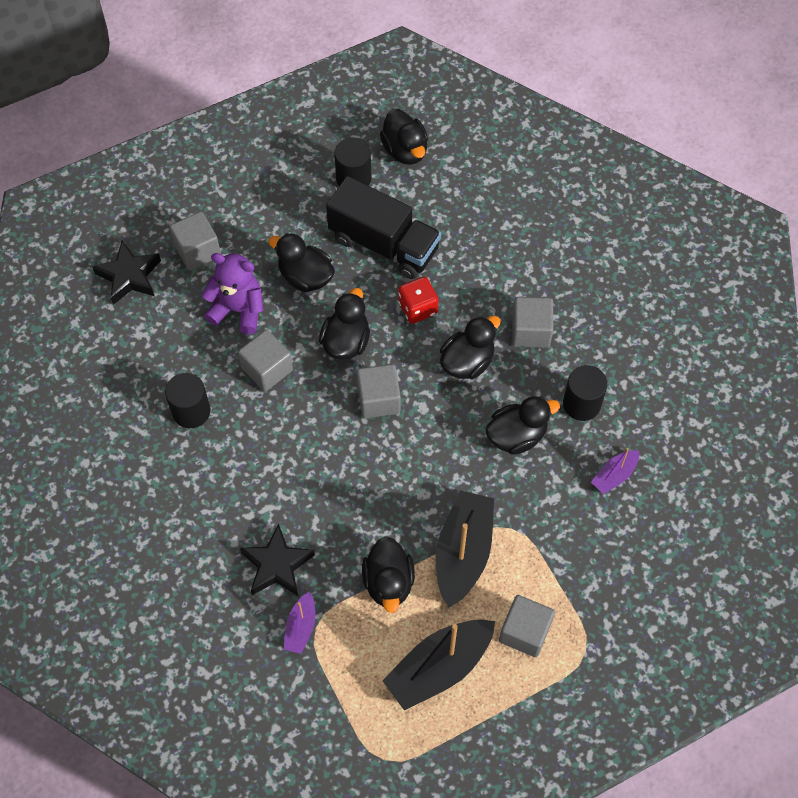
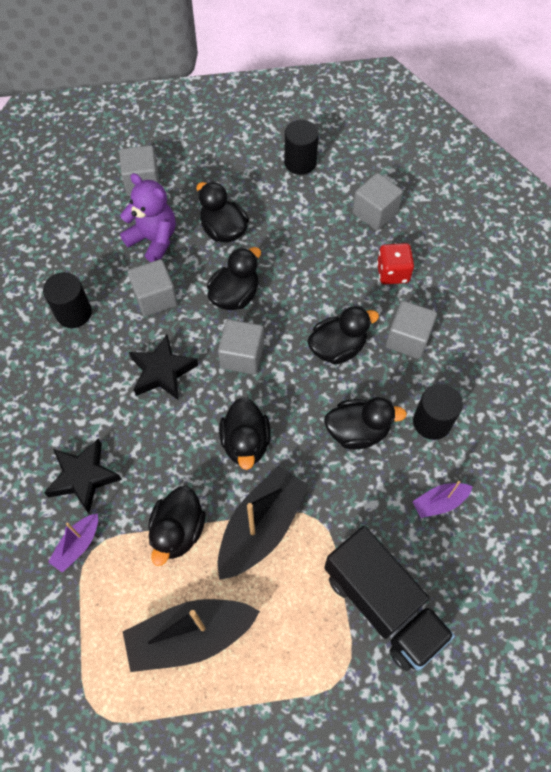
camera: 20 degrees right, 0 degrees up
black star [92,240,161,305] -> black star moved to [129,335,198,400]
black truck [326,176,441,279] -> black truck moved to [324,526,455,671]
black duck [380,109,428,165] -> black duck moved to [219,397,271,470]
red dice [398,277,438,324] -> red dice moved to [377,243,414,284]
grey cube [499,595,555,657] -> grey cube moved to [352,173,403,231]

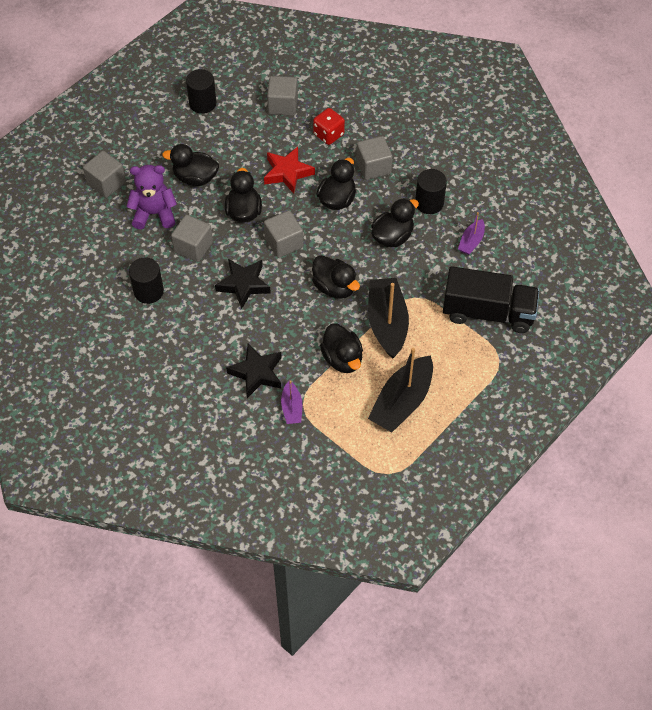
camera: 40 degrees left, 5 degrees down
none -> red star [264,147,315,193]

